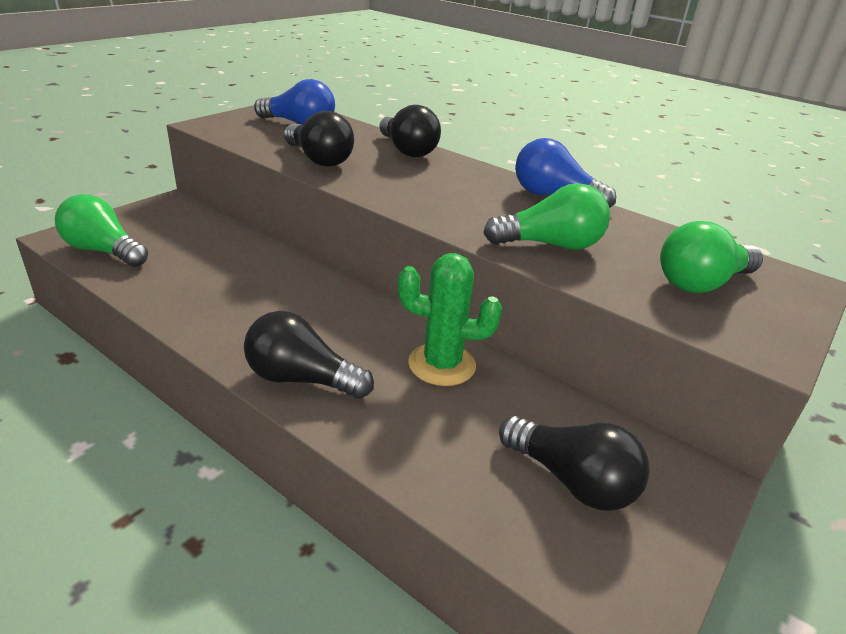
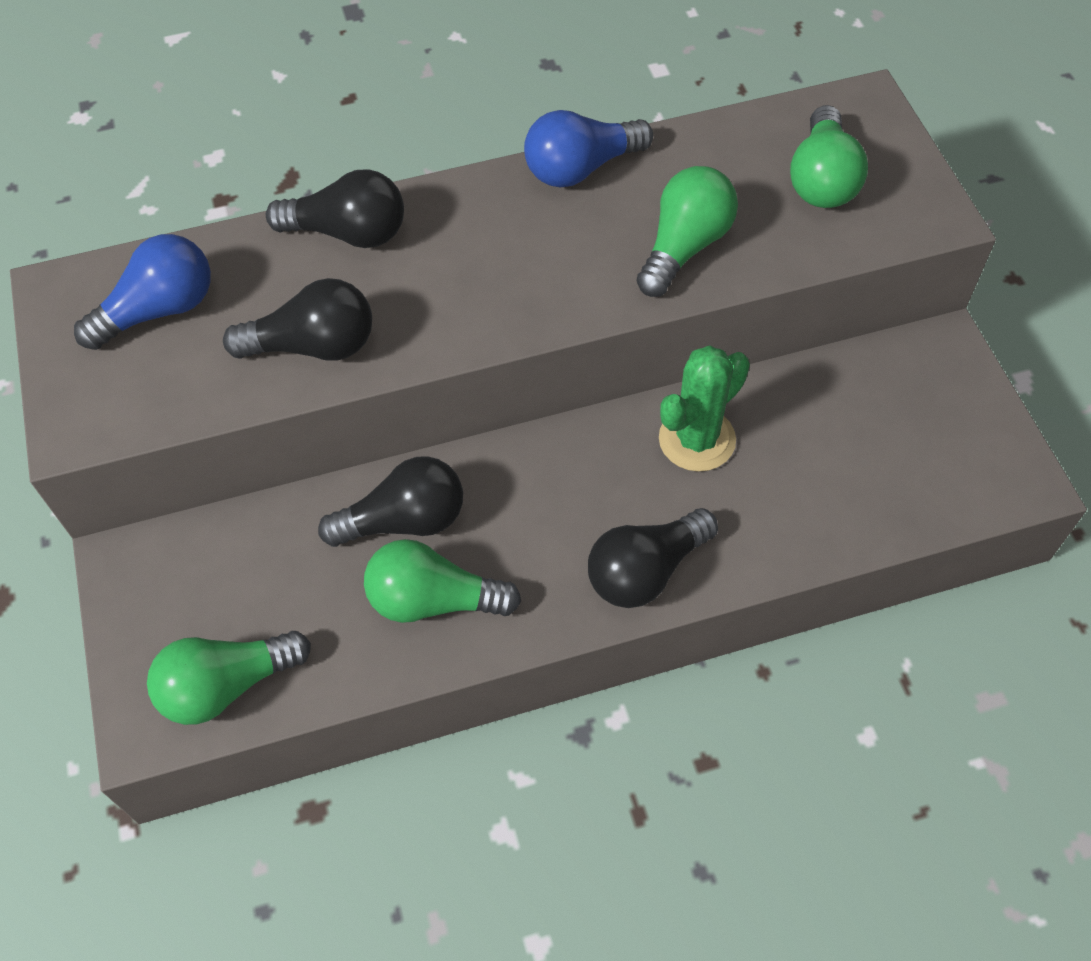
camera: 50 degrees left, 25 degrees up
black light bulb [499,416,650,511] -> black light bulb moved to [318,456,463,547]
none -> green light bulb [364,539,521,623]

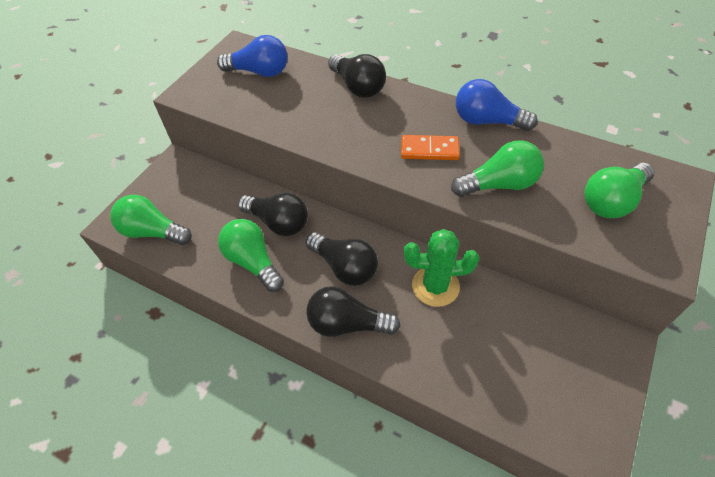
camera: 45 degrees right, 5 degrees down
black light bulb [223,278,372,361] -> black light bulb moved to [306,232,378,286]
none -> orange domino [401,135,460,160]

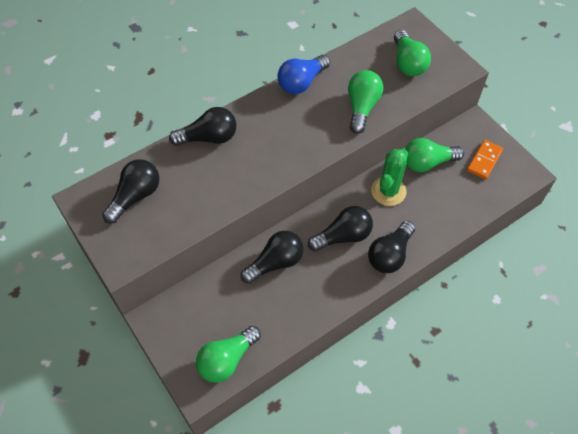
camera: 65 degrees left, 5 degrees up
blue light bulb [217,35,287,77] -> black light bulb [102,159,159,223]
green light bulb [218,219,284,292] -> green light bulb moved to [405,138,464,172]
orange domino [401,135,460,160] -> orange domino moved to [467,140,503,179]

